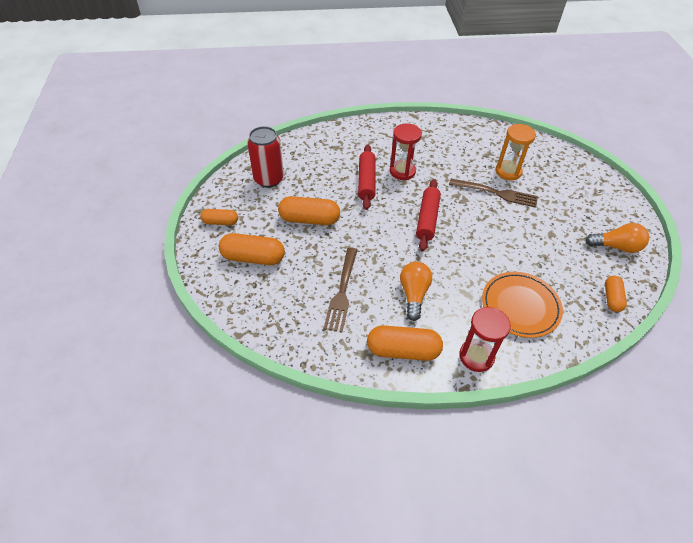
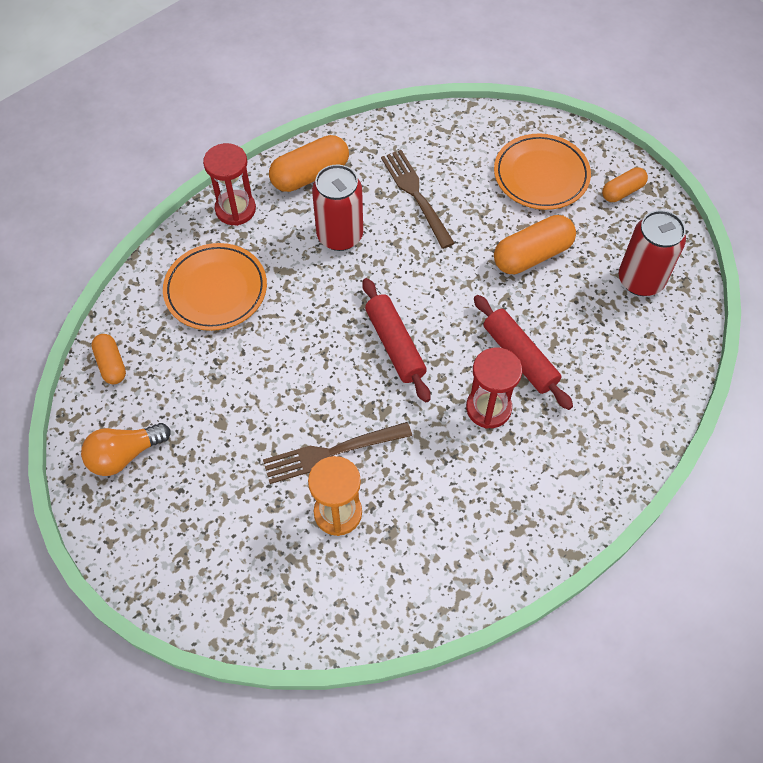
camera: 145 degrees right, 10 degrees up
orange capsule [219,233,285,265] -> orange plate [494,134,591,210]
orange light bulb [400,262,432,321] -> red can [312,164,363,251]

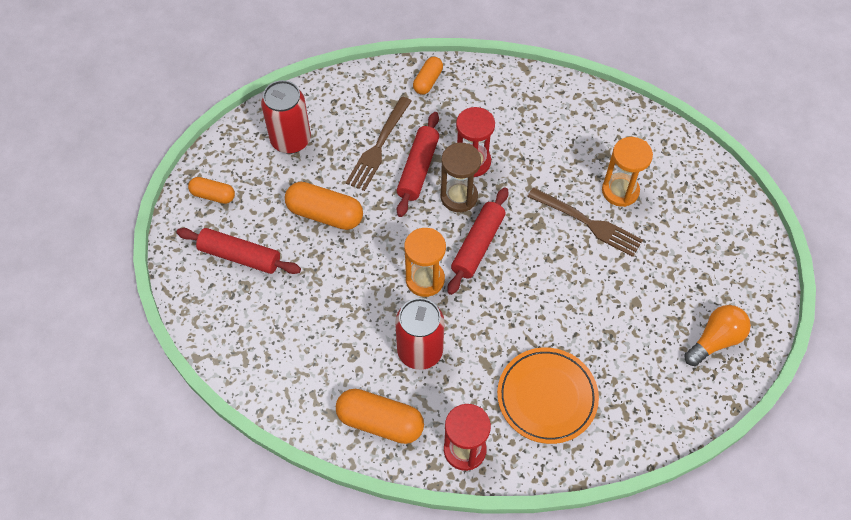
camera: 130 degrees left, 0 degrees up
orange light bulb [81,423,170,476] -> orange light bulb turned 60 degrees counterclockwise [684,305,751,366]
orange capsule [91,334,126,384] -> orange capsule moved to [413,57,443,94]
brown fork [381,150,455,249] -> brown fork moved to [346,96,412,191]
orange plate [494,134,591,210] -> red rolling pin [177,228,301,274]
none -> orange hourglass [404,228,446,297]
none -> brown hourglass [441,143,481,212]

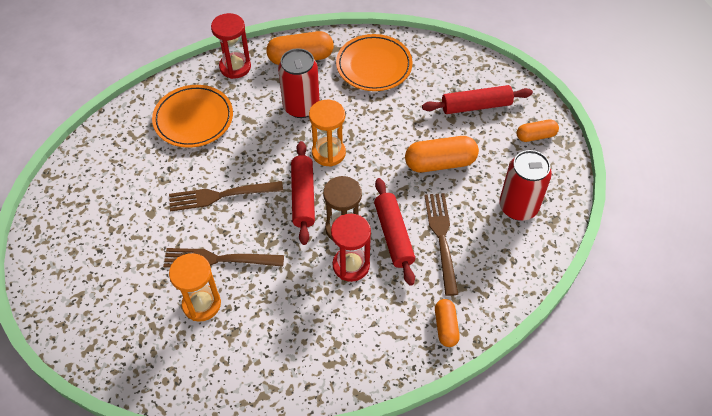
camera: 150 degrees right, 5 degrees down
orange light bulb [684,305,751,366] -> none
none -> brown fork [169,181,283,212]
none -> orange plate [336,34,413,91]

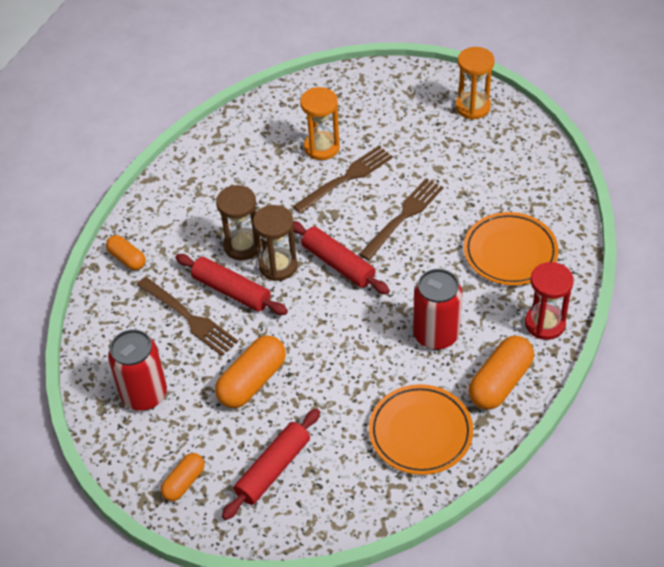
camera: 140 degrees right, 5 degrees down
orange hourglass [309,100,346,167] -> orange hourglass moved to [455,47,495,120]
red hourglass [331,214,371,282] -> brown hourglass [216,185,262,260]

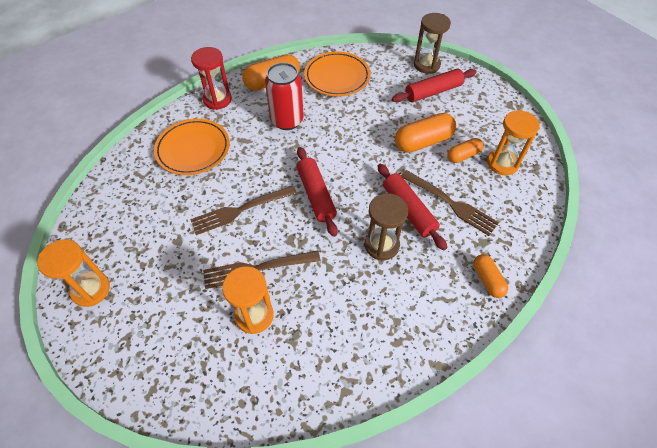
camera: 155 degrees left, 5 degrees up
red can [108,329,167,411] -> orange hourglass [487,110,540,175]
brown fork [137,277,238,356] -> brown fork turned 150 degrees clockwise [401,170,499,236]
orange capsule [161,453,205,501] -> orange capsule moved to [447,138,484,163]
brown hourglass [253,205,298,281] -> brown hourglass moved to [414,13,451,74]

